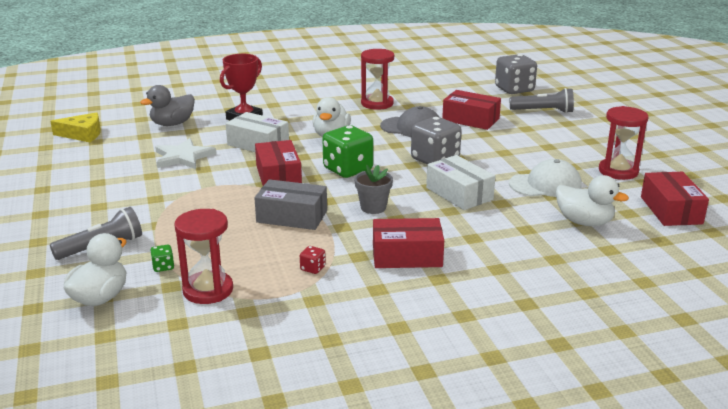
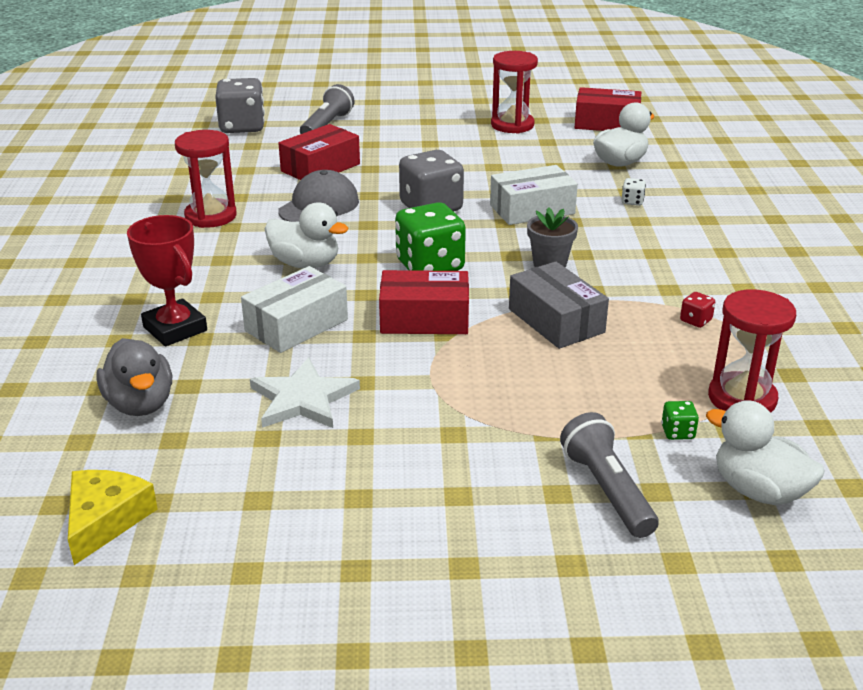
camera: 75 degrees left, 5 degrees up
grey box [255,179,327,230] -> grey box turned 60 degrees counterclockwise [509,262,609,349]
red box [373,218,444,268] -> none
white cap [509,159,582,197] -> none
none -> white dice [622,178,646,206]

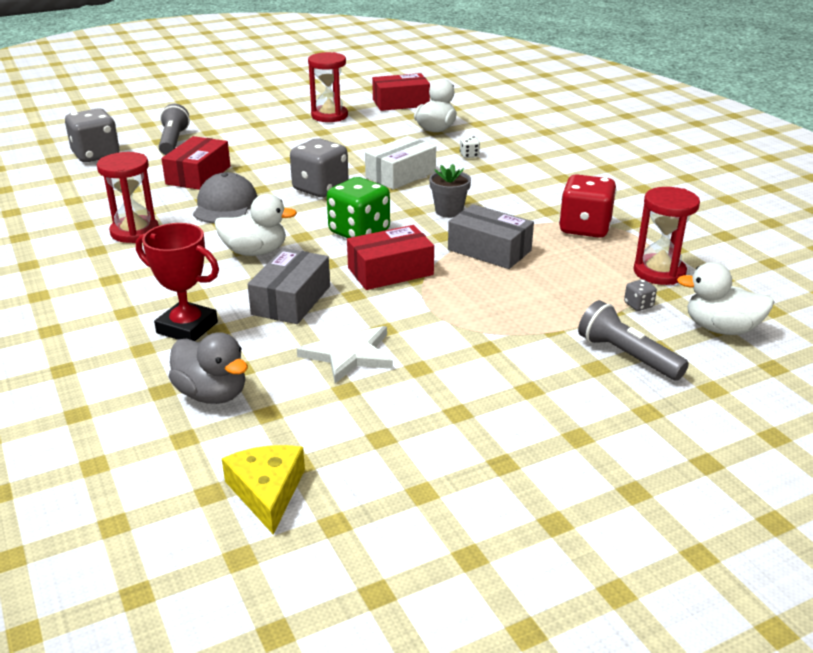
camera: 25 degrees left, 0 degrees up
white box [241,266,348,353] -> grey box [248,248,330,324]
green dice [661,401,699,440] -> grey dice [624,279,657,311]
red dice [680,292,715,328] -> red dice [559,174,616,238], size x2.38

